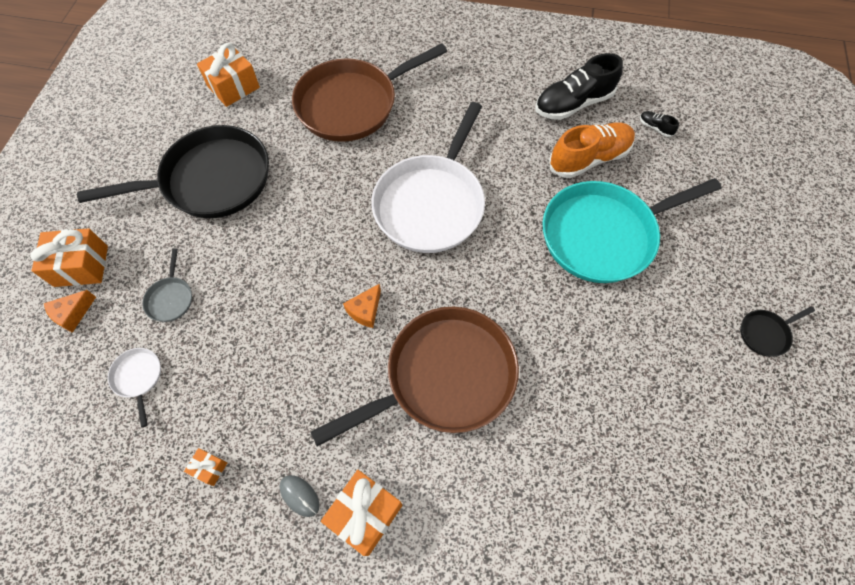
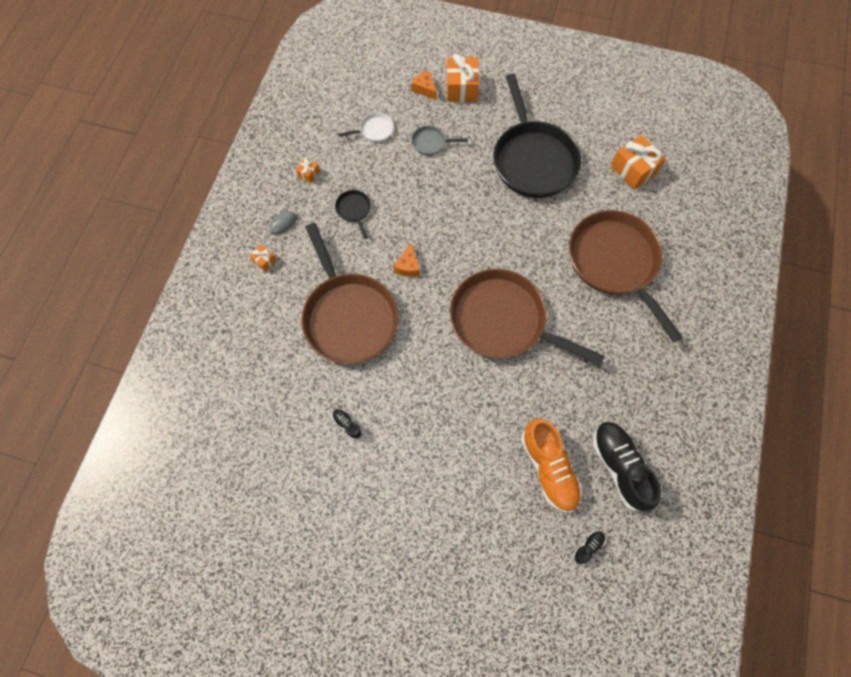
camera: 95 degrees right, 5 degrees up
orange gift [321,470,402,556] -> orange gift [249,245,277,272], size x0.49
orange cheese [343,284,381,328] -> orange cheese turned 120 degrees counterclockwise [394,244,420,277]
white pan [371,102,485,253] -> brown pan [450,269,605,366]
turquoise pan [543,178,721,283] -> none
black pan [740,306,815,356] -> black pan moved to [335,190,371,239]
none -> black shoe [332,409,362,440]

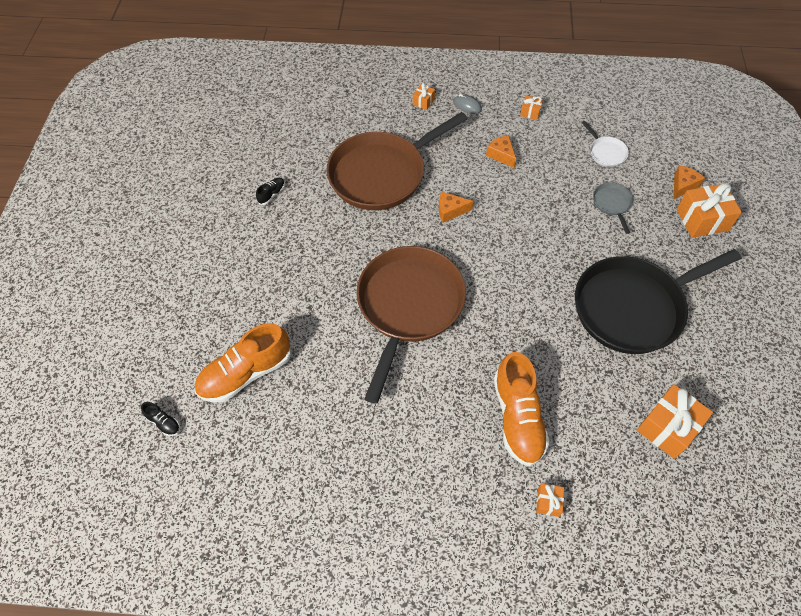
camera: 80 degrees right, 10 degrees down
black pan [335,190,371,239] -> orange cheese [486,135,516,168]
brown pan [569,210,682,342] -> orange shoe [494,352,550,467]
black shoe [593,421,661,512] -> none
none -> orange gift [536,483,564,517]

